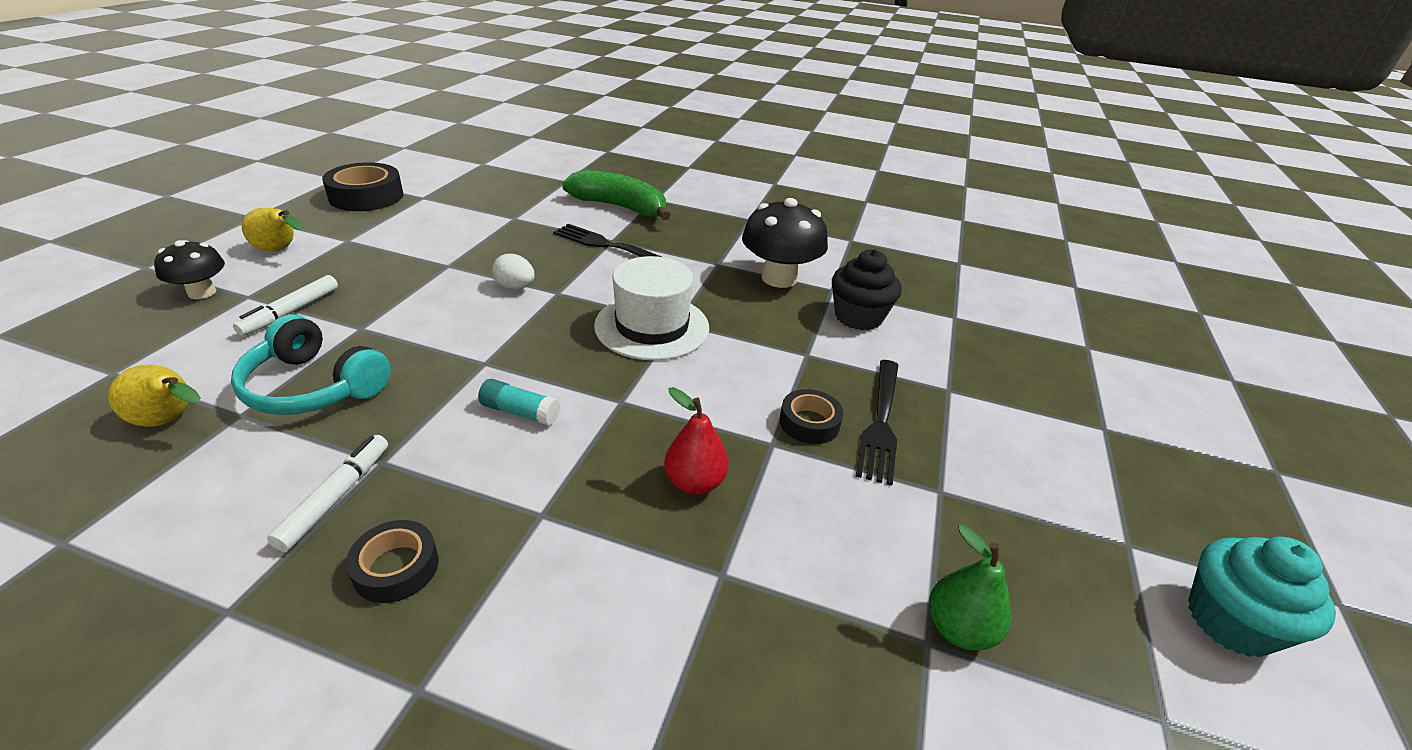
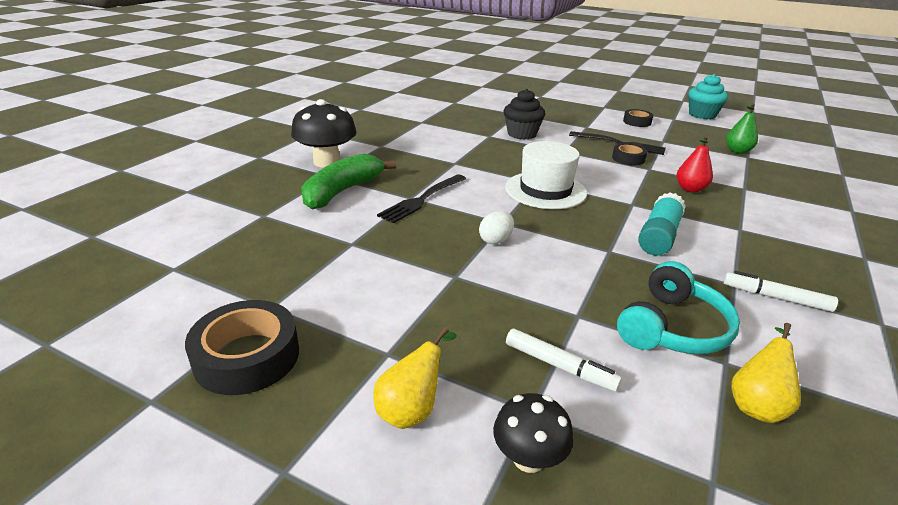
camera: 80 degrees left, 5 degrees down
black tape [346,520,439,603] -> black tape moved to [623,109,653,127]
turquoise glue stick [478,379,560,426] -> turquoise glue stick [638,193,686,256], size x1.63
black mushroom [742,198,828,288] -> black mushroom moved to [291,99,357,168]

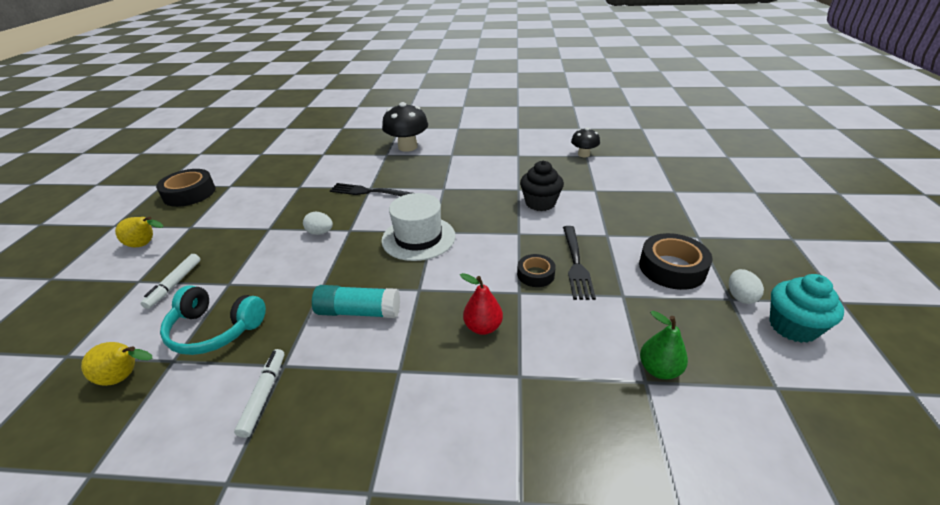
camera: 70 degrees right, 5 degrees up
green banana [301,154,396,210] -> none
black mushroom [493,393,573,473] -> black mushroom moved to [571,128,600,157]
black tape [623,109,653,127] -> black tape [639,233,712,290], size x1.71
none -> white egg [729,269,764,304]

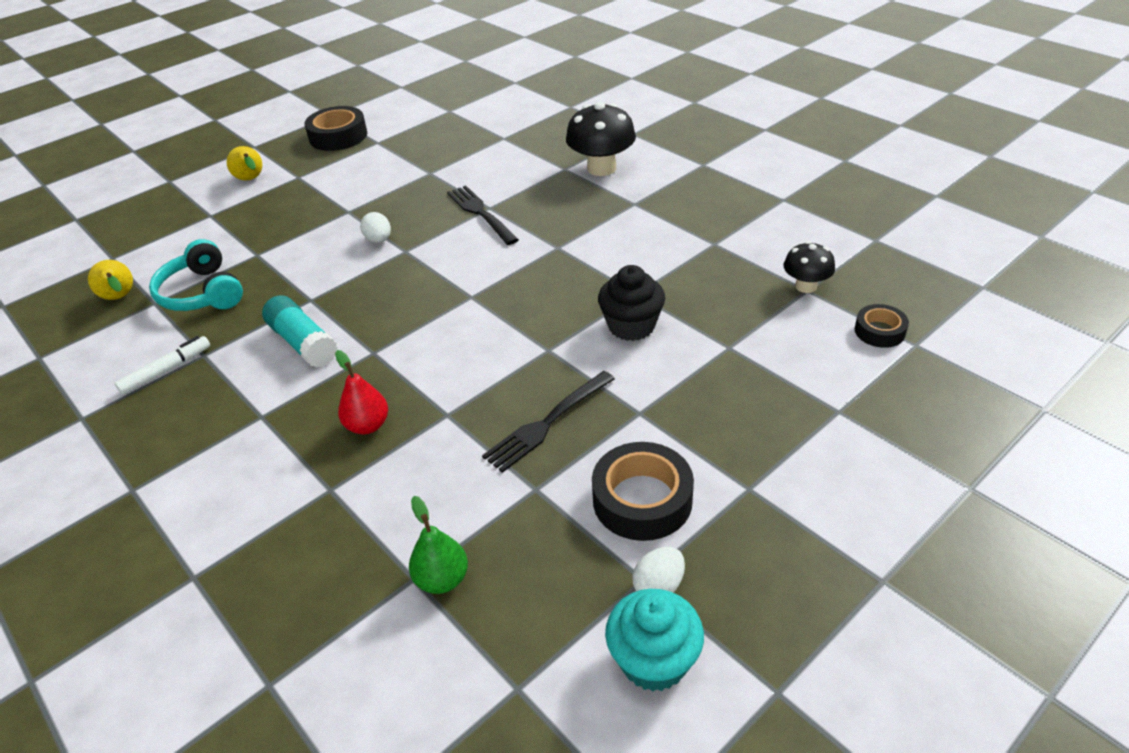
camera: 45 degrees right, 5 degrees up
white marker [141,254,200,309] -> none
white hat [381,193,455,261] -> none
black tape [517,254,556,287] -> black tape moved to [855,304,909,348]

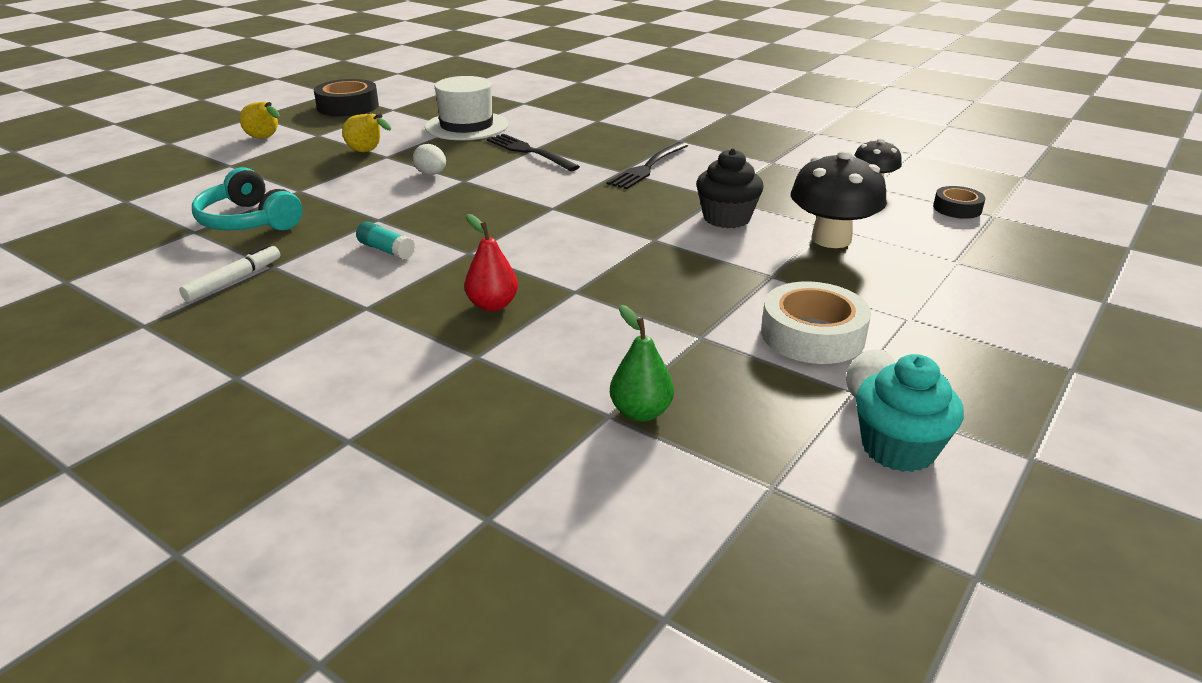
camera: 15 degrees left, 10 degrees down
yellow pear [88,260,133,300] -> yellow pear moved to [342,114,391,152]
turquoise glue stick [262,295,338,368] -> turquoise glue stick [356,221,415,260], size x0.61
black fork [482,371,615,473] -> black fork moved to [606,142,688,189]
black mushroom [566,102,636,176] -> black mushroom moved to [791,150,887,248]
black tape [592,442,694,541] -> white tape [761,282,871,364]
none -> white hat [425,76,508,140]

